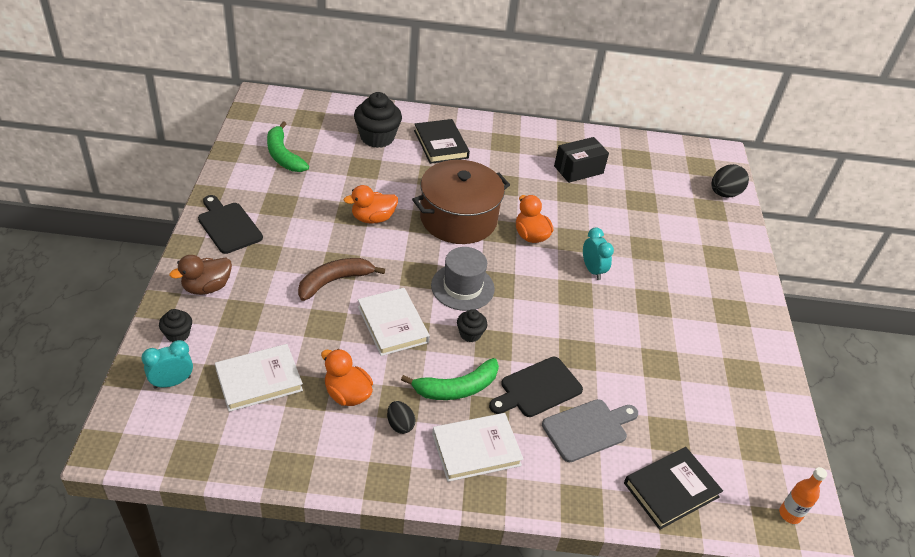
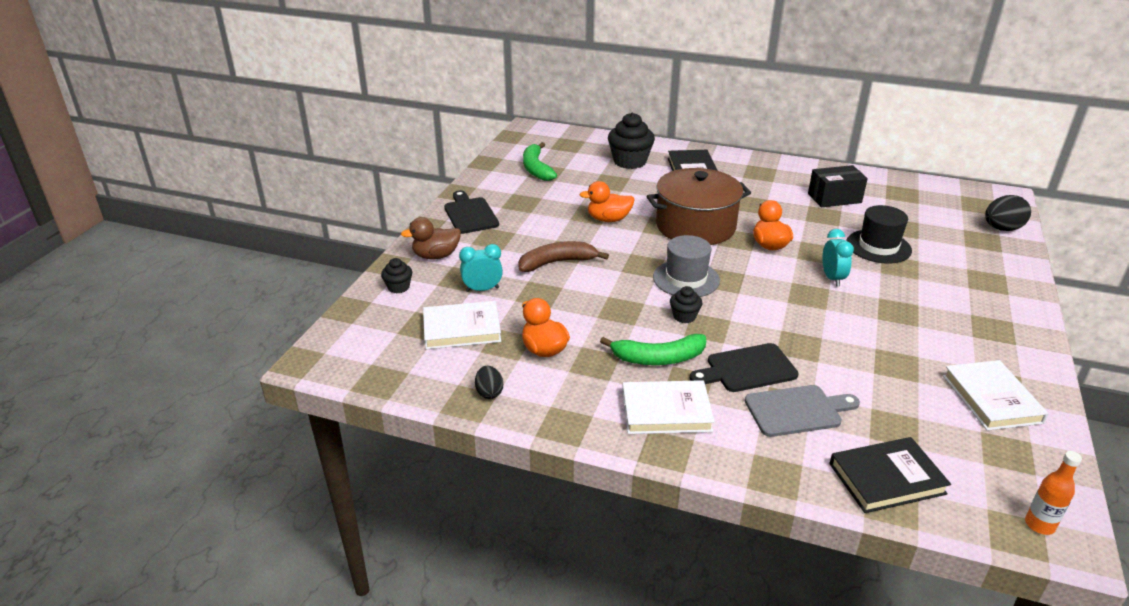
camera: 20 degrees right, 10 degrees down
turquoise clock [141,340,193,389] -> turquoise clock moved to [459,244,503,292]
white book [358,288,430,356] -> white book moved to [943,360,1049,431]
black egg [387,401,415,434] -> black egg moved to [475,366,503,399]
none -> black hat [846,205,912,264]

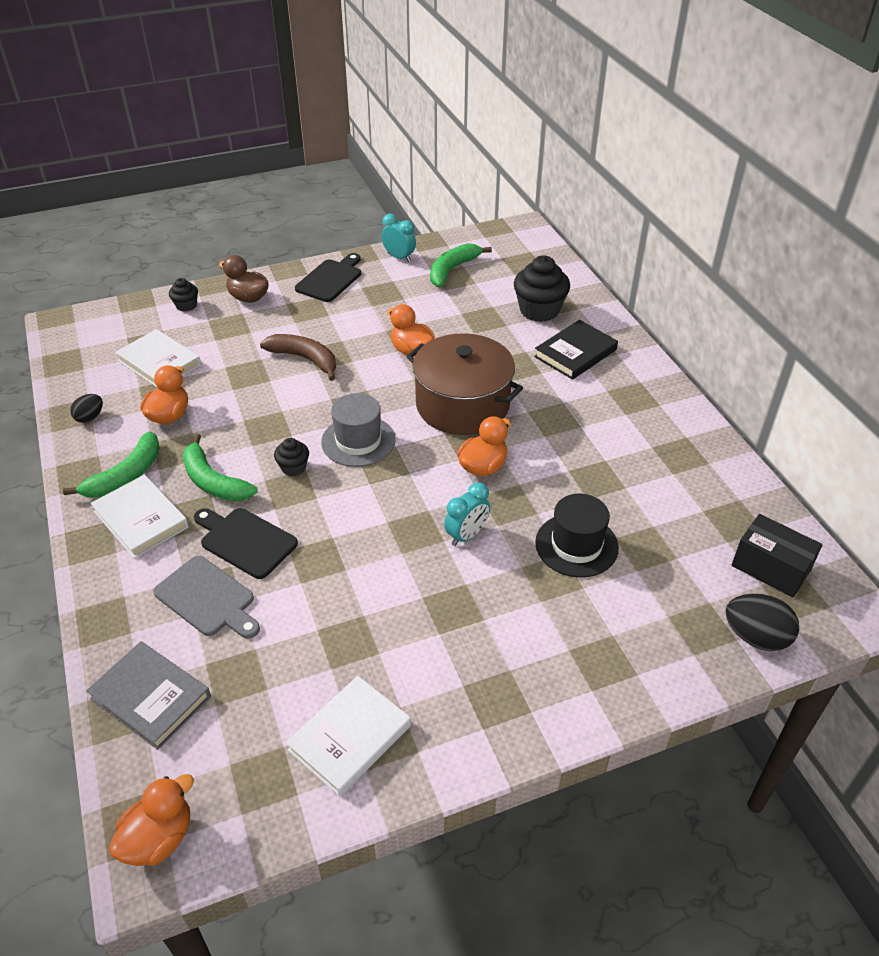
camera: 50 degrees right, 10 degrees up
turquoise clock [459,244,503,292] -> turquoise clock moved to [382,214,416,262]
black box [808,165,868,207] -> black box moved to [731,514,822,597]
black book [829,437,951,513] -> grey book [86,641,211,750]
orange bottle [1025,451,1082,535] -> orange duck [109,774,194,866]
none -> green banana [63,431,160,497]

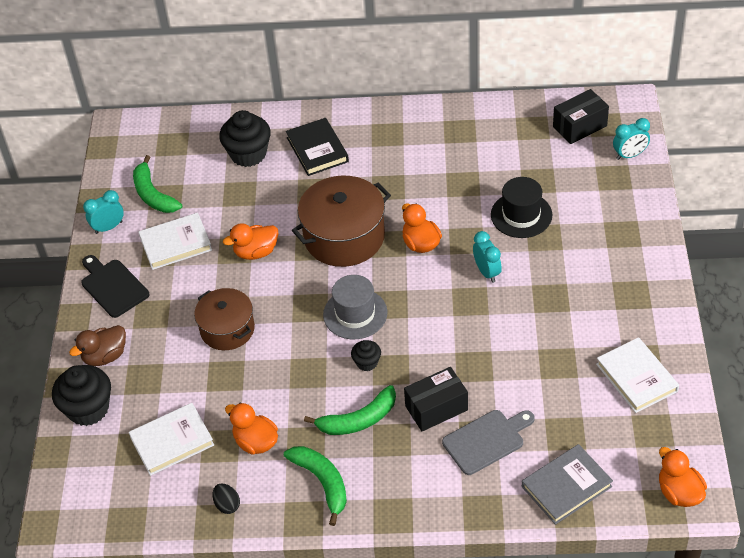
camera: 65 degrees left, 5 degrees up
white book [91,475,189,559] -> white book moved to [139,213,212,270]
black cupcake [169,278,198,312] -> black cupcake [52,365,111,426], size x1.93
black cutting board [194,508,298,579] -> black box [404,367,468,432]
brown banana [260,334,336,381] -> brown pot [194,288,255,350]
black egg [725,594,799,651] -> turquoise clock [613,118,650,160]

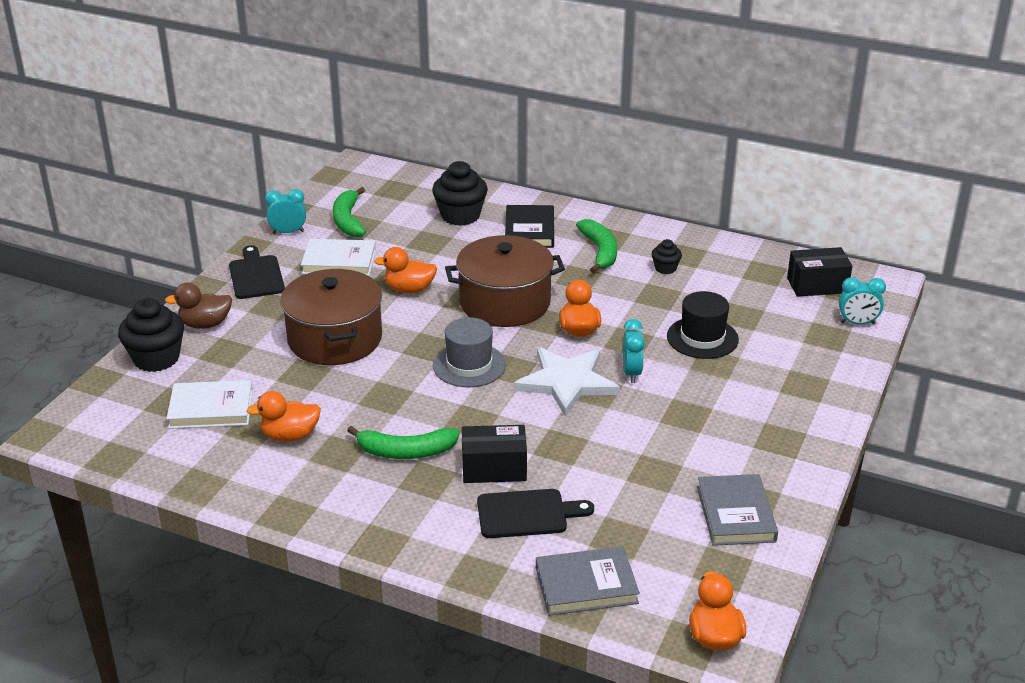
camera: 20 degrees right, 15 degrees down
brown pot [194,288,255,350] -> brown pot [280,269,382,365], size x1.55
black egg [213,483,240,514] -> none
orange duck [225,403,278,455] -> orange duck turned 75 degrees counterclockwise [246,391,321,442]
green banana [284,446,347,526] -> green banana moved to [576,219,617,273]
black cupcake [351,340,381,371] -> black cupcake moved to [652,239,682,274]
grey cutting board [442,410,535,475] -> black cutting board [477,489,594,538]
white book [596,337,679,413] -> grey book [697,474,778,546]
none -> white star [514,347,620,416]

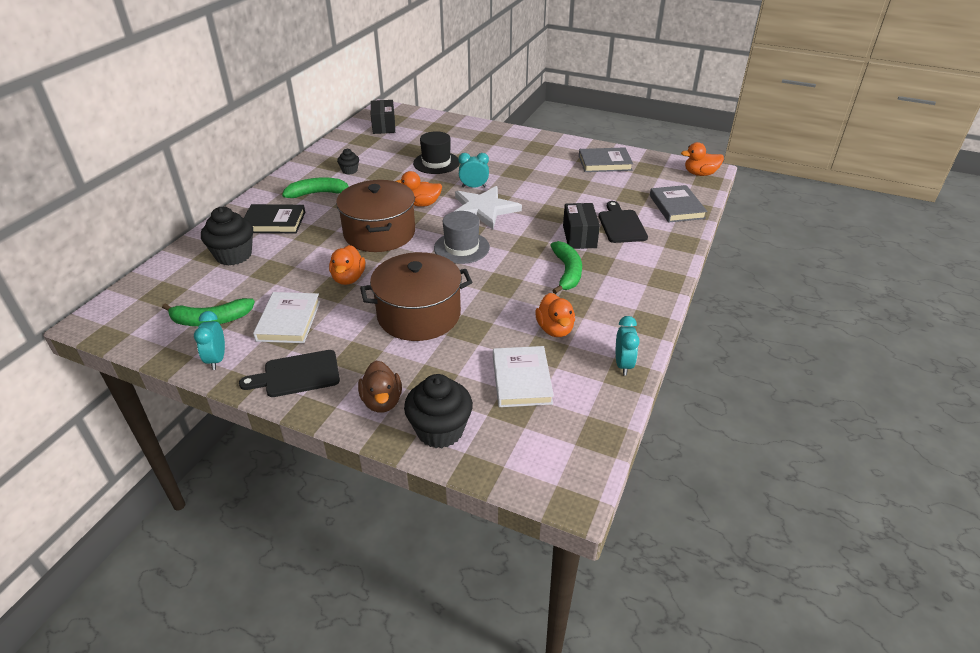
camera: 90 degrees left, 5 degrees up
turquoise clock [839,277,886,324] -> turquoise clock moved to [616,316,640,376]

